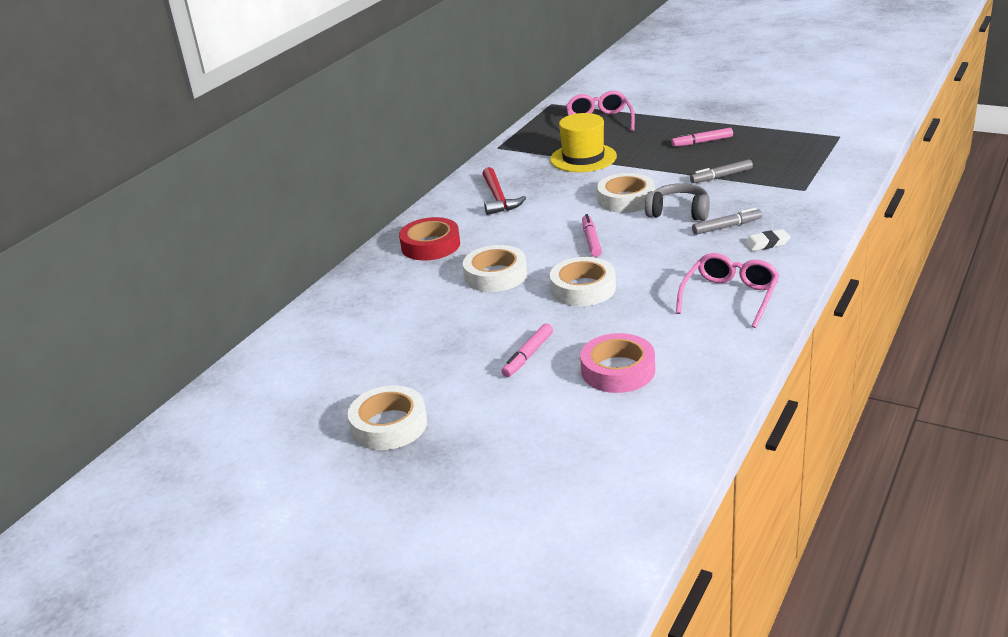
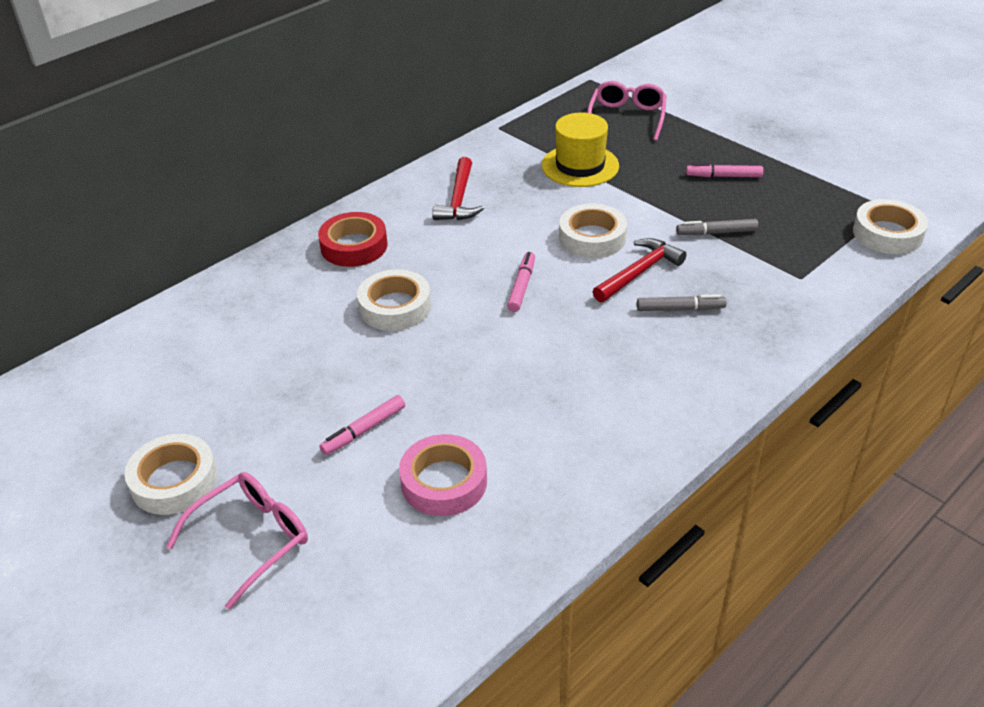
camera: 15 degrees right, 10 degrees up
white tape [549,257,616,306] -> white tape moved to [853,199,928,254]
grey headphones [645,183,710,221] -> red hammer [593,238,687,302]
pink glasses [676,253,779,328] -> pink glasses moved to [166,472,308,609]
white eraser [745,229,791,251] -> none

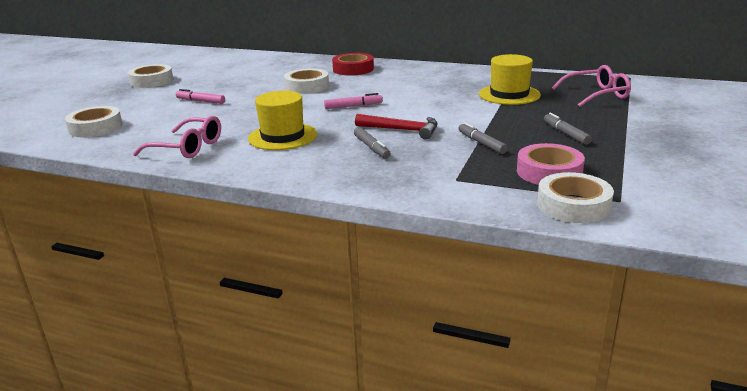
camera: 65 degrees right, 15 degrees down
pink glasses [166,472,308,609] -> pink glasses moved to [133,116,221,158]
pink tape [399,434,487,516] -> pink tape moved to [517,143,585,185]
red hammer [432,157,484,220] -> none
white tape [559,204,627,258] -> white tape moved to [65,106,123,137]
pink marker [686,163,763,177] -> grey marker [544,113,592,145]
none -> yellow hat [248,91,317,150]

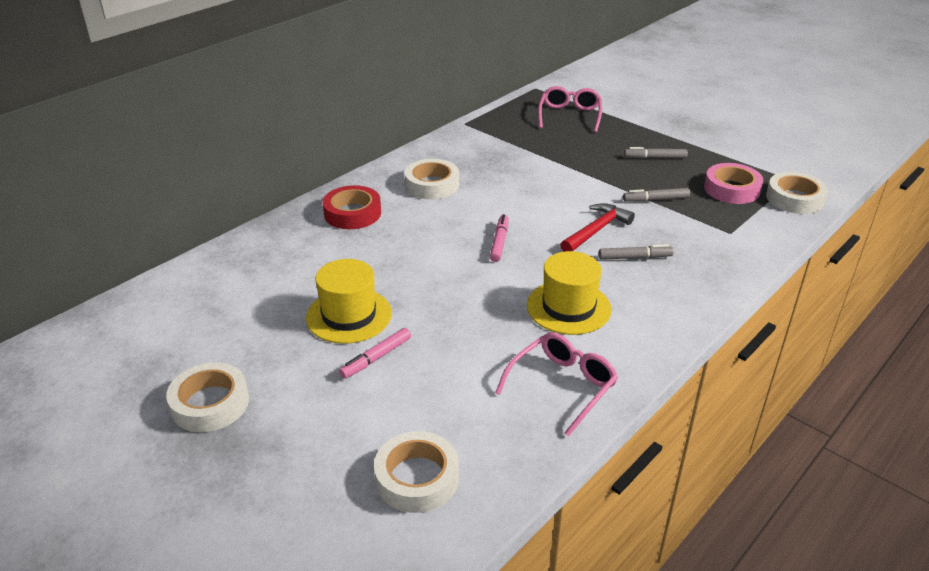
camera: 70 degrees left, 10 degrees up
white tape [284,68,329,94] -> white tape moved to [405,159,459,199]
yellow hat [479,54,541,105] -> yellow hat moved to [306,259,392,344]

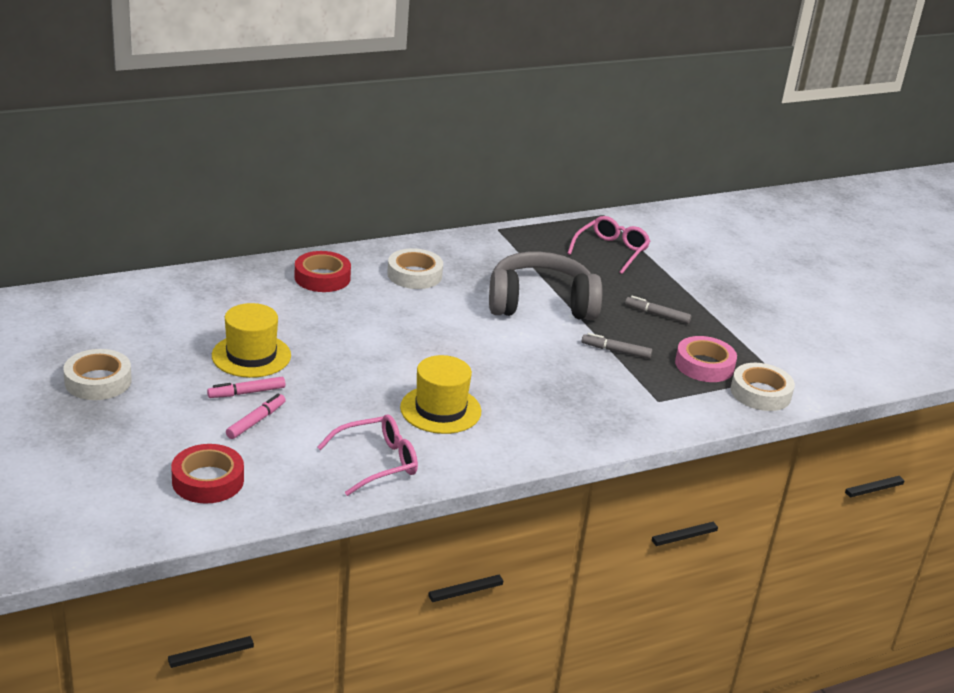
camera: 20 degrees right, 5 degrees down
white tape [374,431,459,513] -> red tape [171,444,244,504]
pink marker [490,214,509,262] -> pink marker moved to [226,394,286,439]
red hammer [560,203,635,252] -> none
grey marker [599,244,674,260] -> none
none -> grey headphones [489,252,602,320]

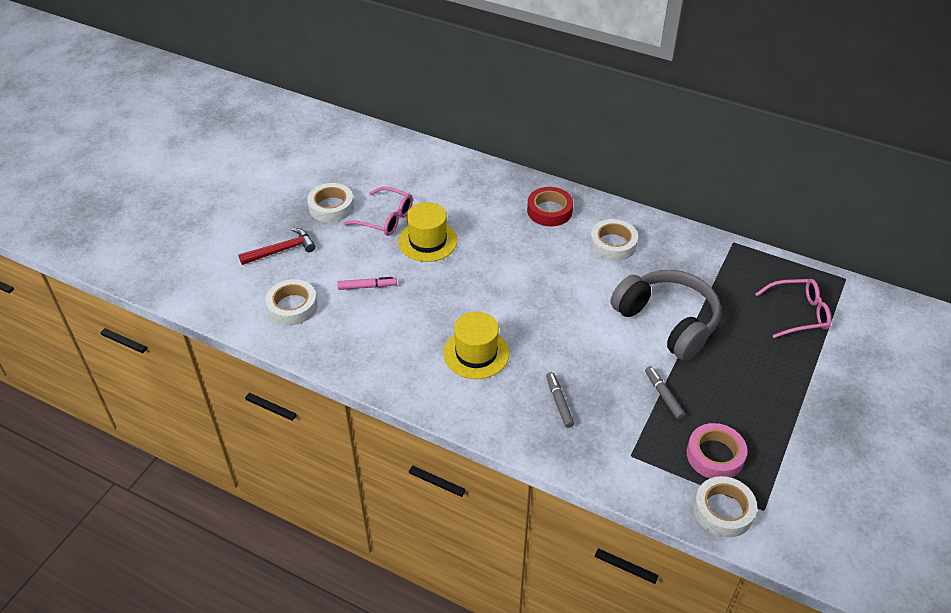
camera: 55 degrees right, 15 degrees up
red tape [171,444,244,504] -> white tape [265,279,318,325]
pink marker [207,377,285,398] -> none
pink glasses [317,414,418,496] -> pink glasses moved to [344,187,413,236]
grey marker [625,296,691,324] -> grey marker moved to [546,372,574,428]
none -> red hammer [238,228,316,265]

